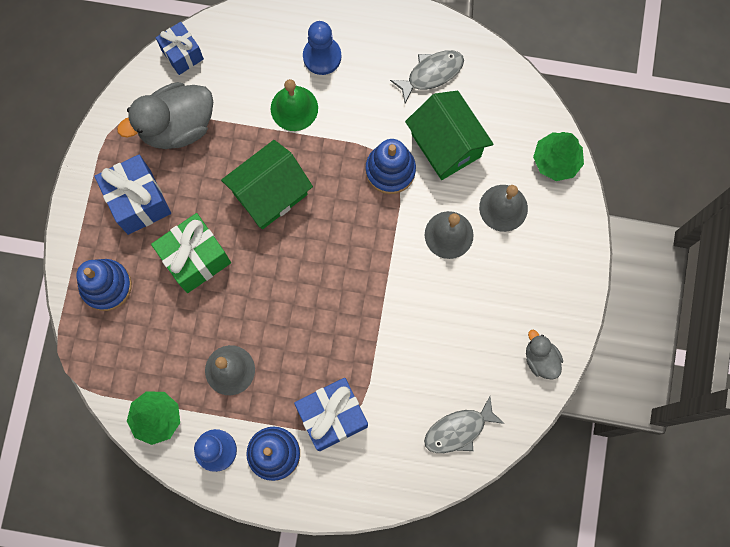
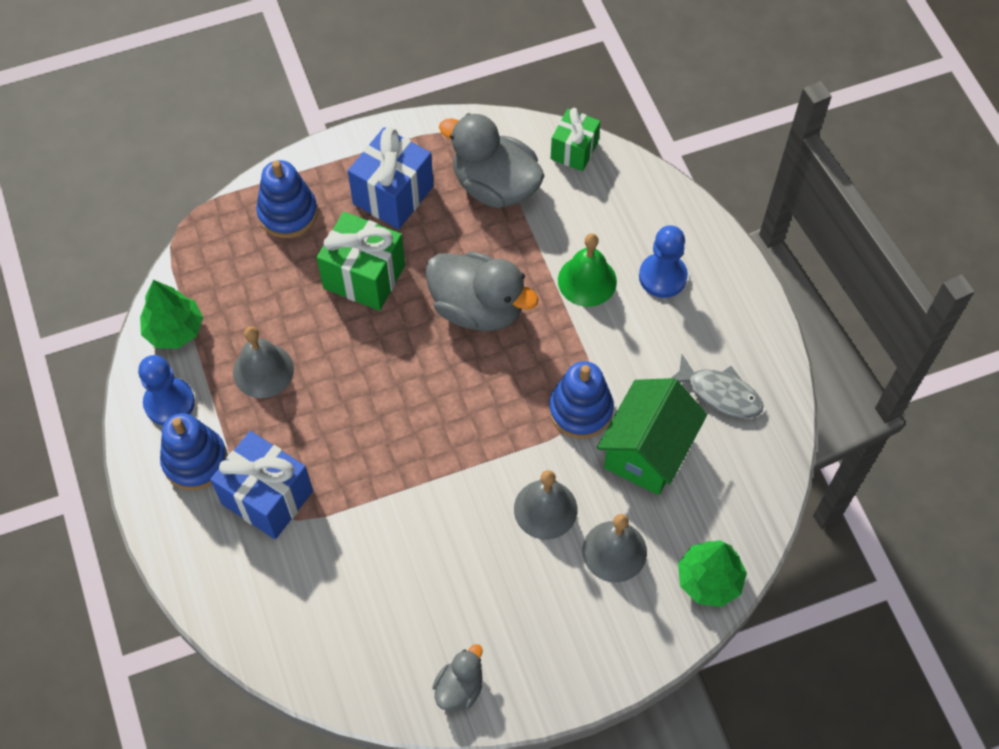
camera: 60 degrees right, 15 degrees down
blue gift [156,22,204,75] -> green gift [551,108,600,171]
green house [221,140,313,229] -> grey duck [425,251,539,331]
grey fish [424,396,505,453] -> none

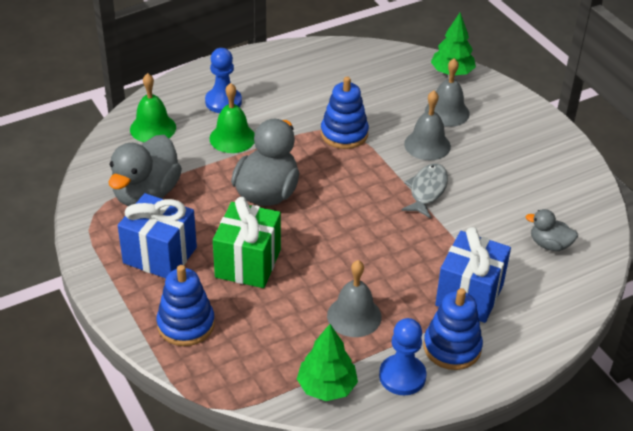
camera: 100 degrees left, 20 degrees down
grey duck [432,644,483,711] -> grey duck moved to [526,209,578,251]
green gift [551,108,600,171] -> none
green house [597,378,707,495] -> none
grey fish [671,354,764,418] -> grey fish moved to [401,163,448,219]
none -> green bell [130,73,176,143]

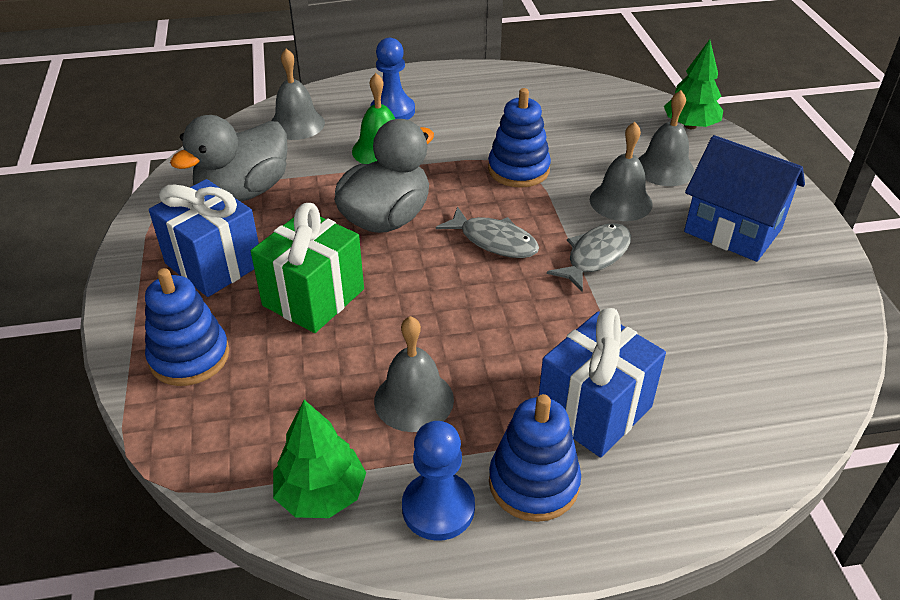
camera: 20 degrees right, 0 degrees up
green bell [130,73,176,143] -> grey bell [271,49,325,140]
grey duck [526,209,578,251] -> none
none -> grey fish [436,206,539,258]
none -> blue house [684,135,805,262]

